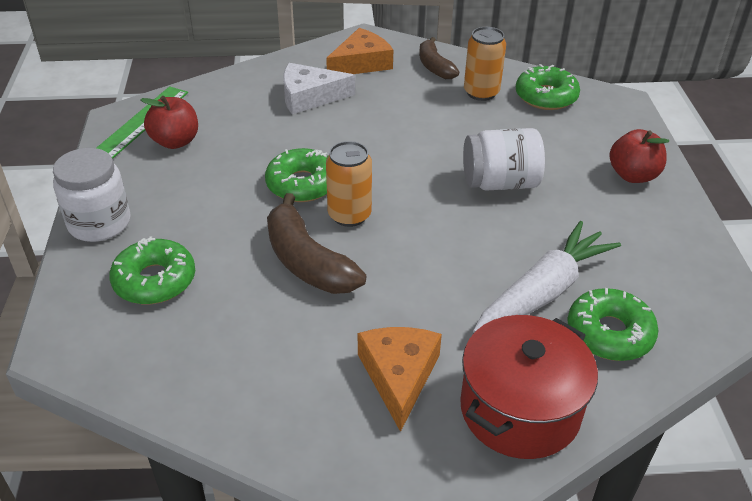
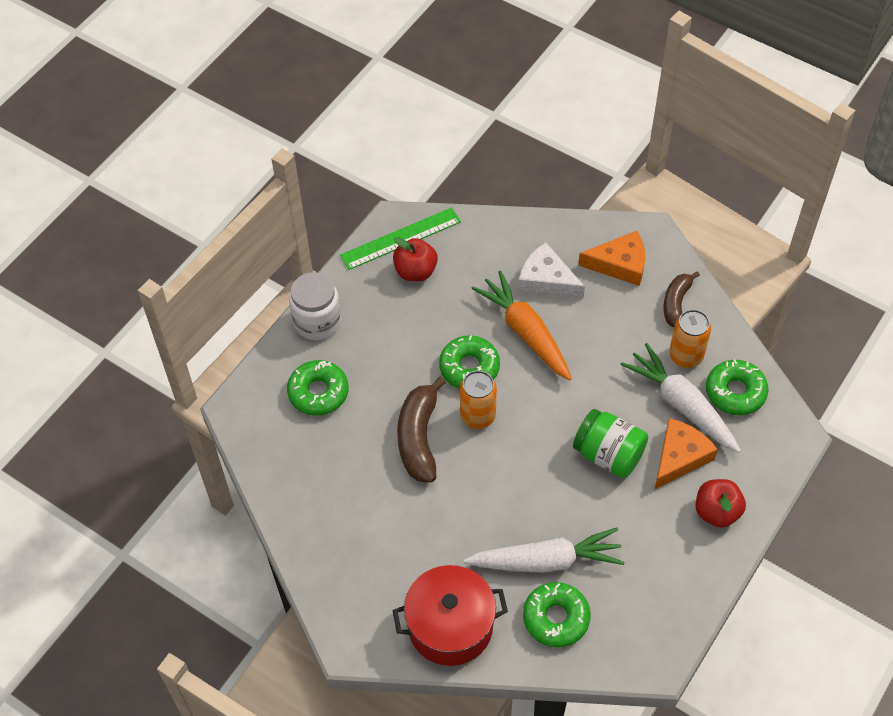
camera: 40 degrees right, 15 degrees up
orange cheese [358,327,442,432] -> orange cheese moved to [655,418,718,489]
white jar [463,128,545,190] -> green jar [573,409,648,478]
none -> orange carrot [471,270,572,380]
none -> white carrot [620,343,741,453]

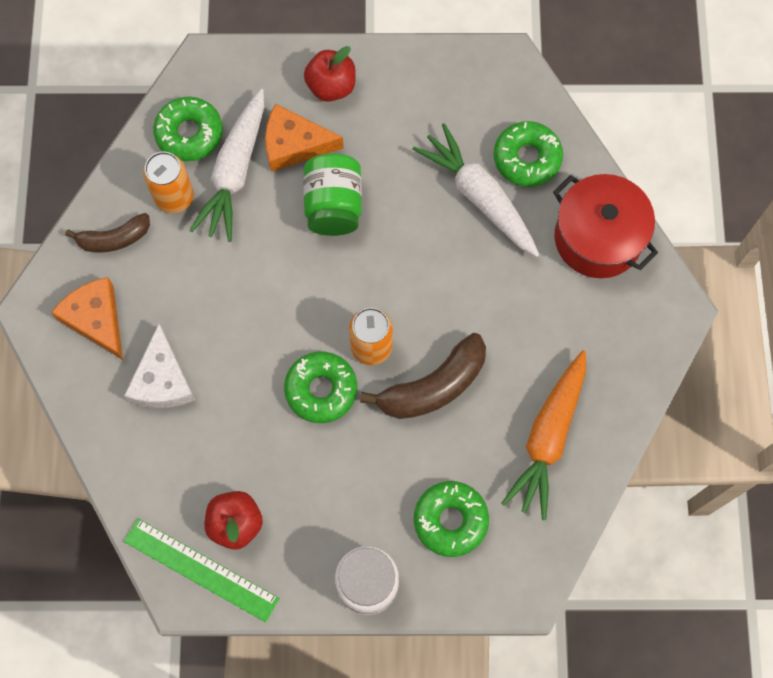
camera: 125 degrees left, 15 degrees up
orange carrot [471,270,572,380] -> orange carrot moved to [502,350,586,520]

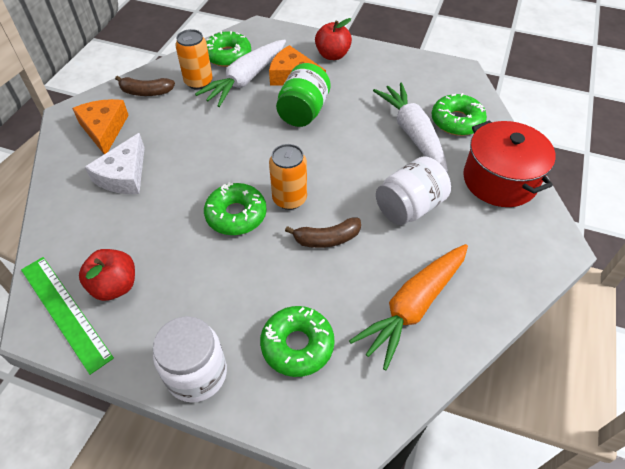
camera: 20 degrees right, 20 degrees down
brown banana [360,333,486,419] -> brown banana [285,218,361,248], size x0.63
none -> white jar [376,156,451,225]

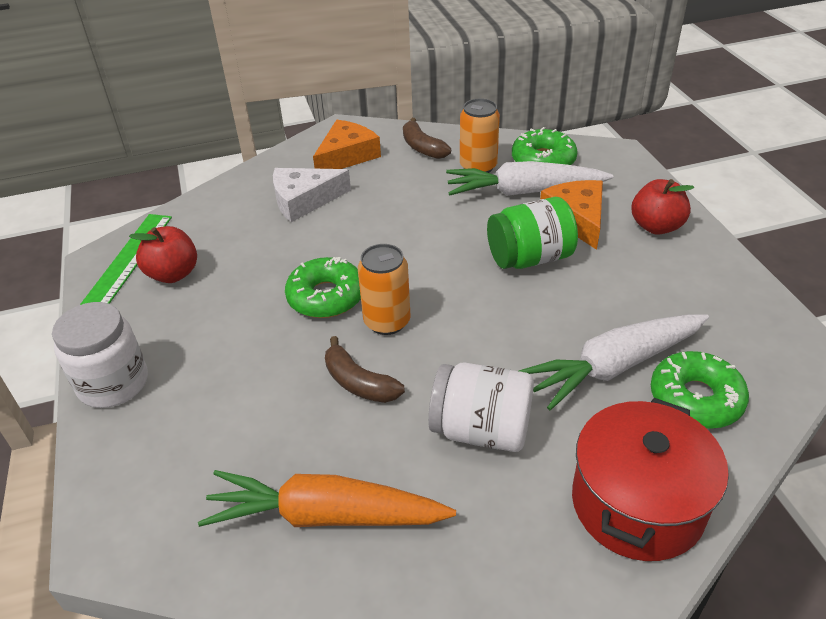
camera: 55 degrees right, 10 degrees down
green donut [260,306,335,377] -> none
white carrot [373,83,448,173] -> white carrot turned 150 degrees counterclockwise [519,314,709,410]

